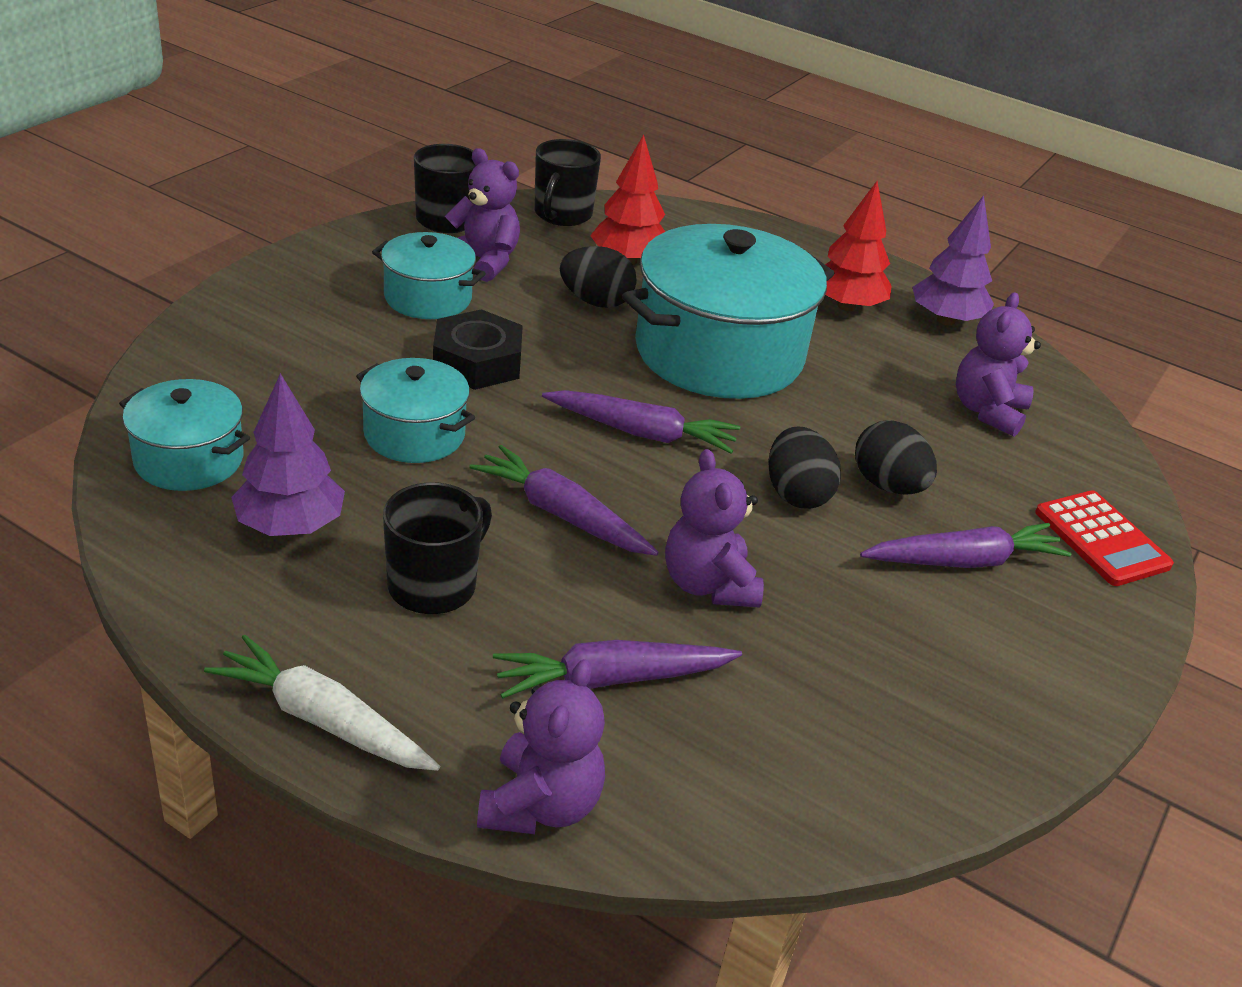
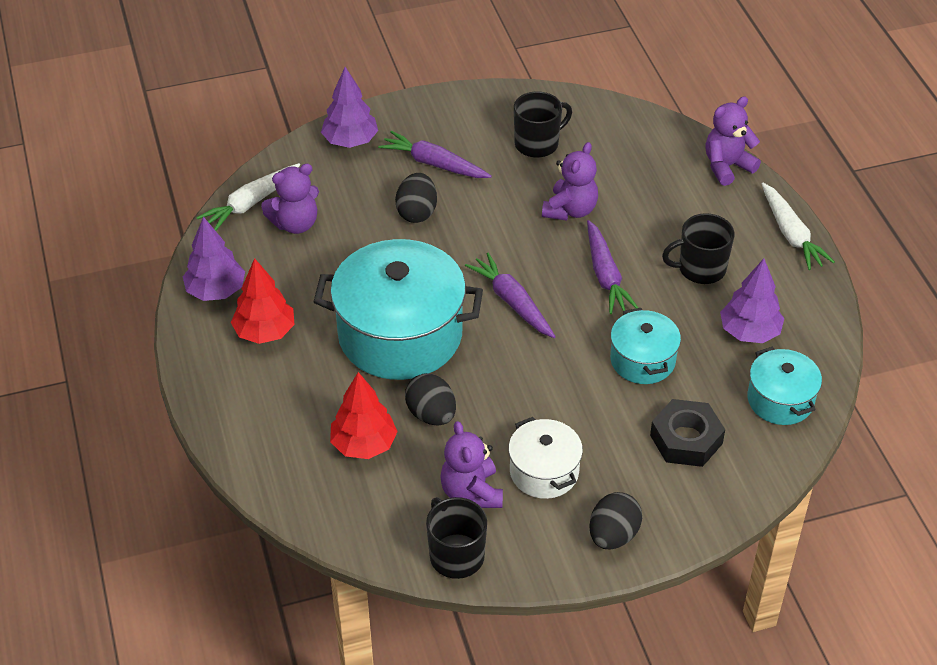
camera: 135 degrees left, 10 degrees up
turquoise pot [372,232,486,319] -> white pot [508,417,583,499]
black nut [433,309,523,390] -> black nut moved to [650,399,725,467]
purple carrot [493,640,742,699] -> none
black mug [534,139,601,226] -> black mug moved to [514,91,572,158]
black egg [768,427,841,509] -> black egg moved to [589,492,642,549]
red calculator [1035,490,1174,586] -> purple tree [321,67,378,148]
none -> white carrot [196,163,300,231]

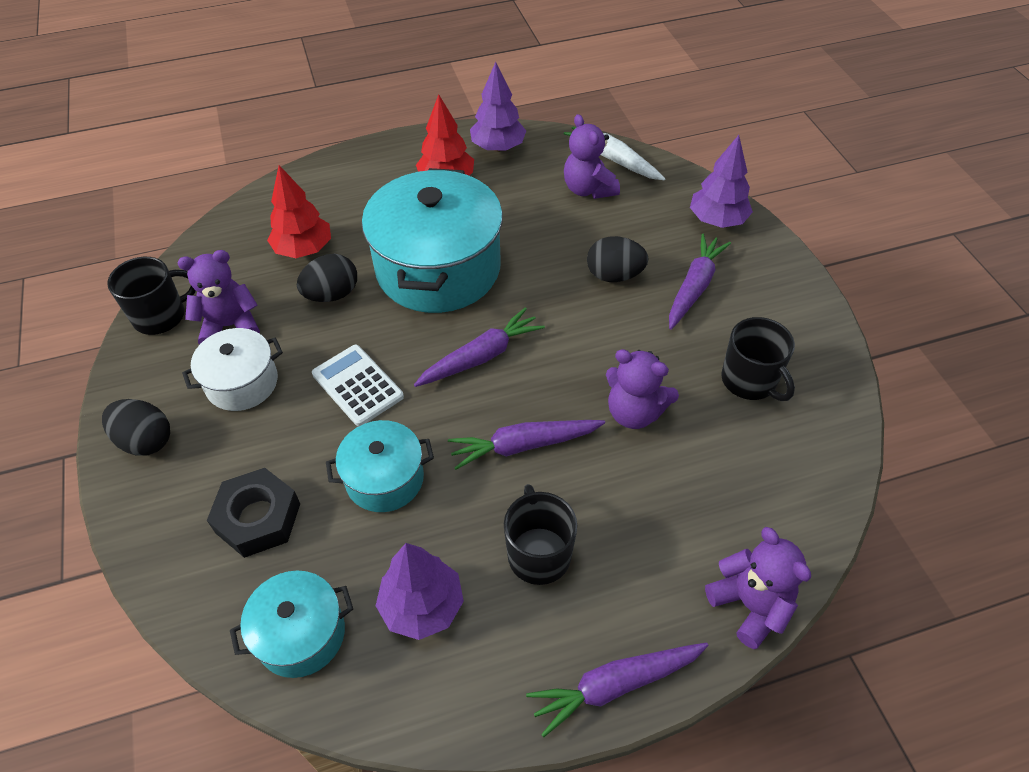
camera: 90 degrees right, 5 degrees up
white carrot [761,183,835,270] -> purple carrot [526,642,708,737]
none -> white calculator [312,345,404,426]

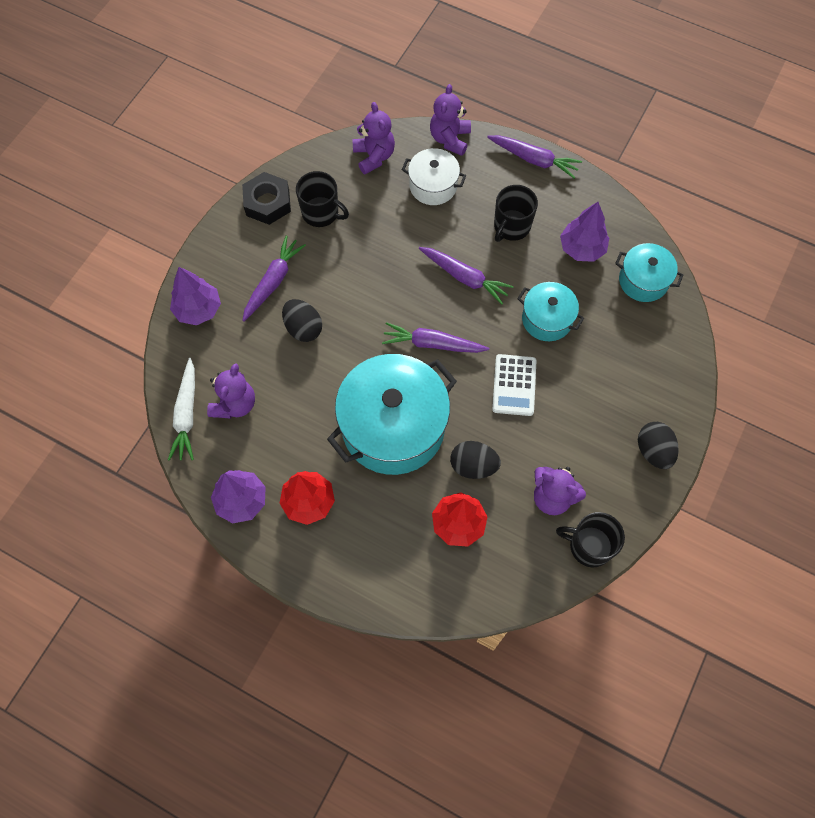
camera: 135 degrees left, 15 degrees up
white pot [182,328,283,411] -> white pot moved to [402,148,466,205]
black nut [207,468,300,558] -> black nut moved to [242,172,291,225]
purple teddy bear [606,349,679,429] -> purple teddy bear moved to [352,102,395,174]
purple carrot [669,233,731,330] -> purple carrot turned 135 degrees clockwise [242,236,306,322]
black mug [721,317,795,401] -> black mug turned 105 degrees clockwise [296,171,349,227]

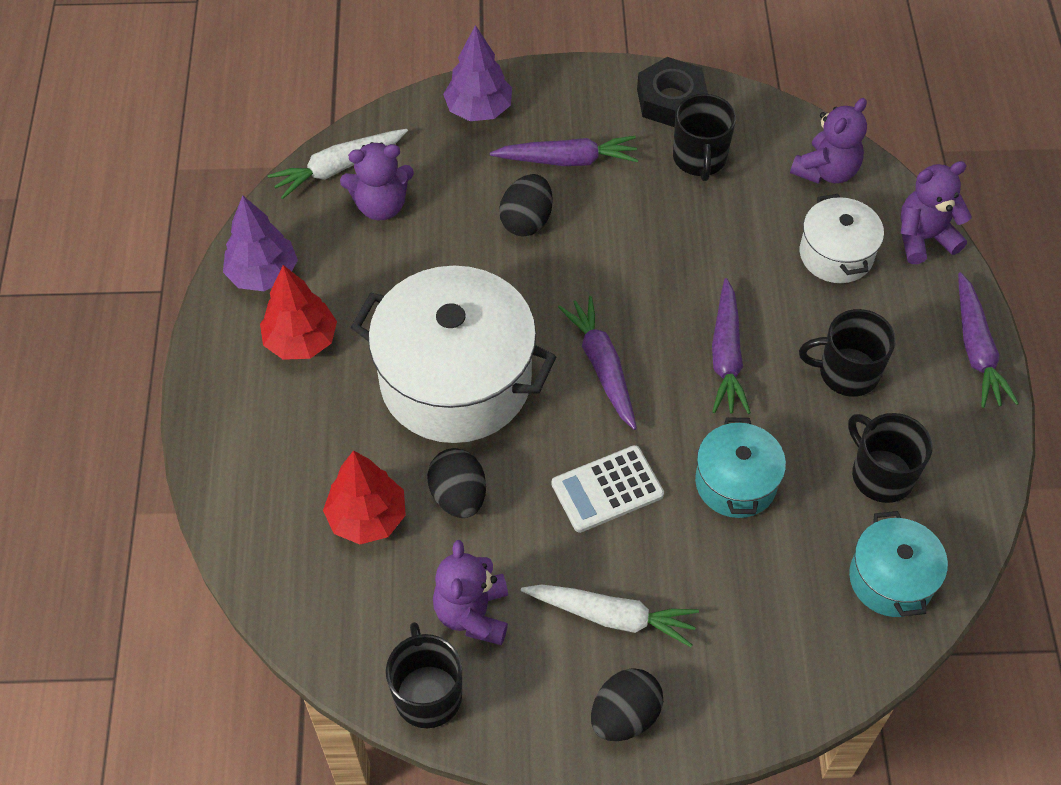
camera: 60 degrees right, 10 degrees down
turquoise pot [327,354,457,475] -> white pot [351,266,556,443]
purple tree [560,202,609,262] -> black mug [848,413,932,503]
none -> white carrot [521,584,699,647]

